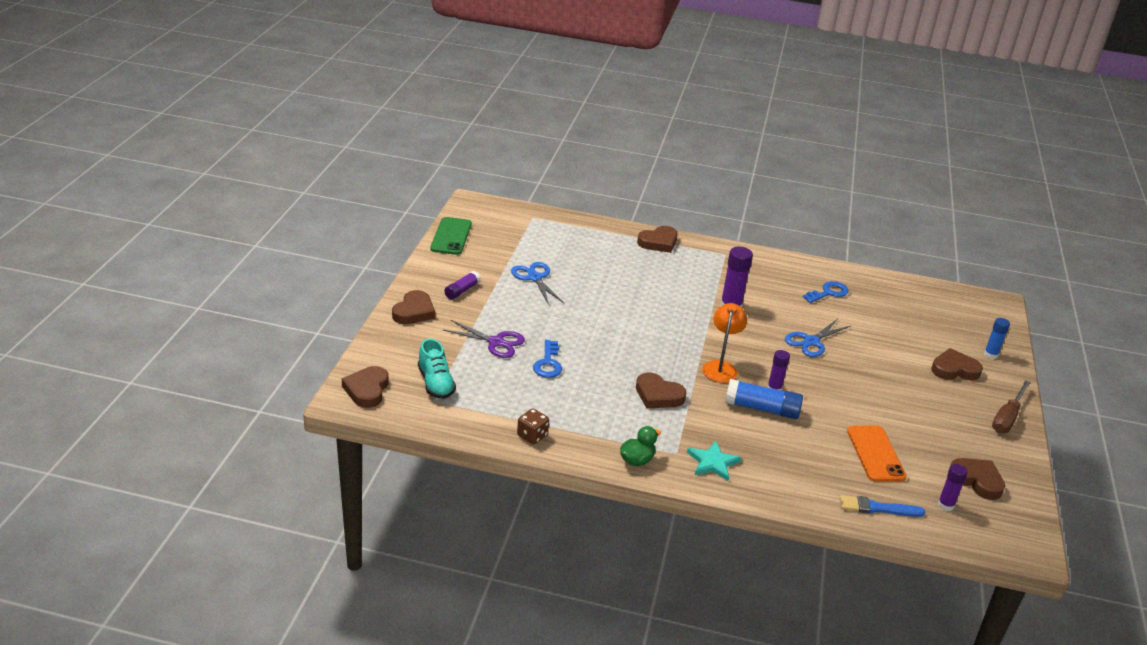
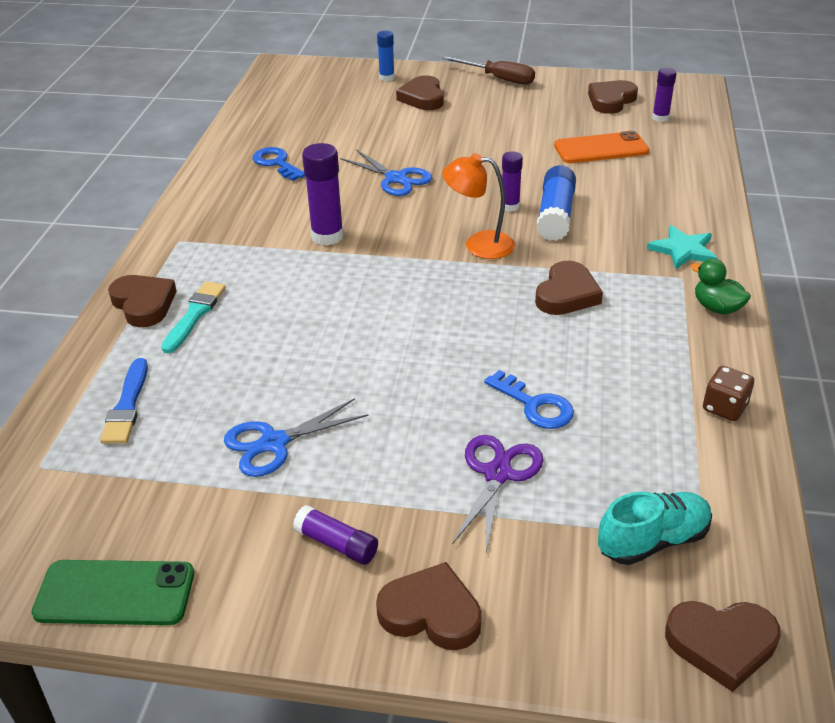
camera: 90 degrees left, 5 degrees up
blue key [533,340,562,378] -> blue key turned 45 degrees clockwise [484,370,574,429]
blue brush [840,495,925,517] -> blue brush moved to [100,358,148,444]
none -> turquoise brush [161,281,226,353]

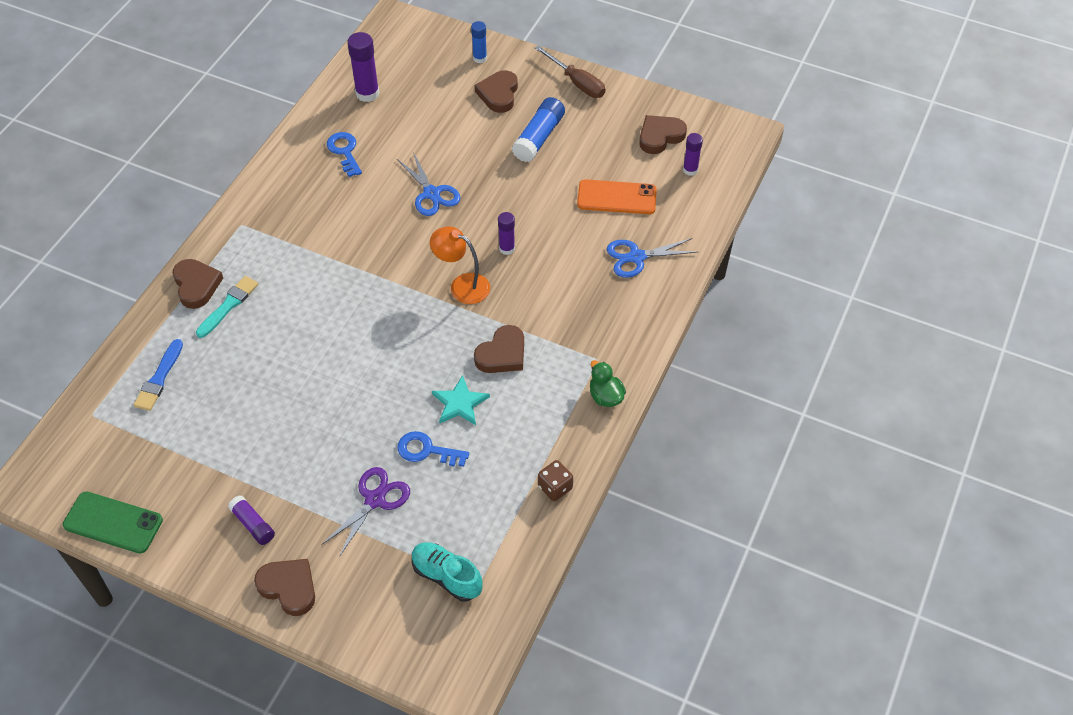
camera: 15 degrees right, 15 degrees up
blue scissors [224,398,368,477] -> blue scissors moved to [606,238,697,278]
purple glue stick [302,143,344,245] -> purple glue stick moved to [347,32,379,102]
blue key [484,370,574,429] -> blue key turned 135 degrees clockwise [397,431,469,467]
blue glue stick [537,165,576,241] -> blue glue stick moved to [512,97,565,162]
turquoise shoe [598,492,712,565] -> turquoise shoe turned 135 degrees counterclockwise [412,542,482,602]
turquoise star [647,225,717,270] -> turquoise star moved to [432,375,490,425]
brown heart [665,601,781,692] -> none

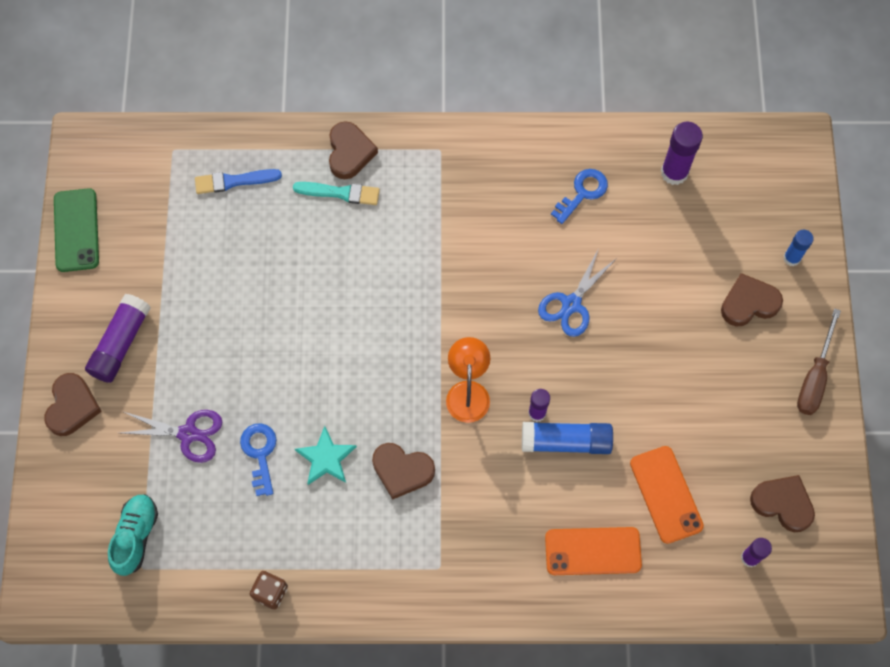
camera: 65 degrees right, 15 degrees up
brown heart [173,259,223,309] -> brown heart turned 45 degrees counterclockwise [329,121,378,179]
purple glue stick [228,495,275,545] -> purple glue stick [85,294,151,383], size x1.63
blue glue stick [512,97,565,162] -> blue glue stick moved to [522,422,613,454]
green duck [590,360,626,407] -> none
blue scissors [606,238,697,278] -> orange phone [545,527,642,575]

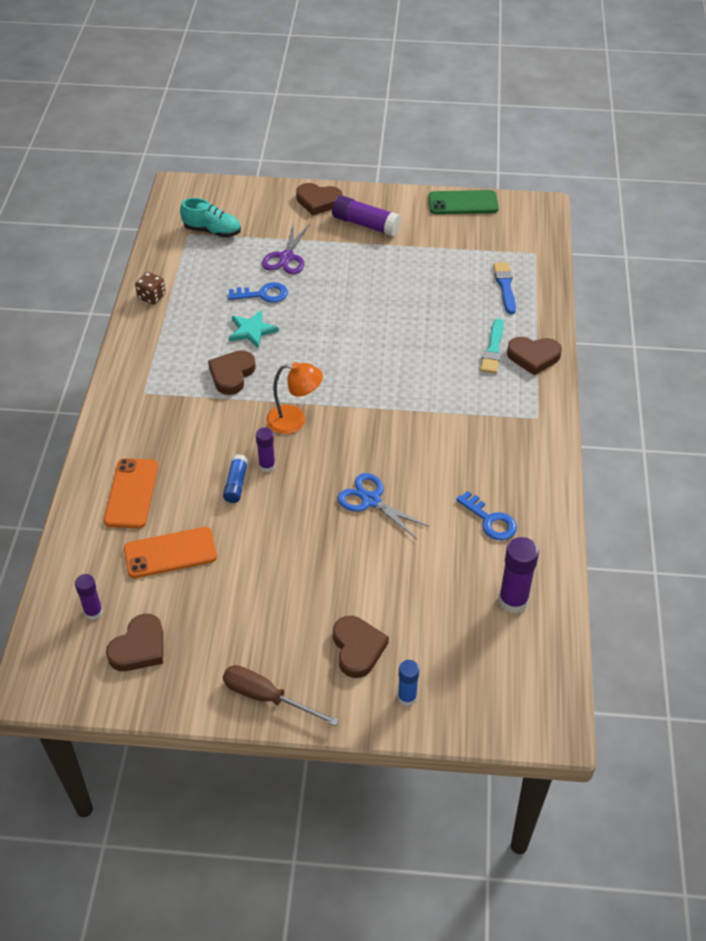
camera: 95 degrees right, 20 degrees down
blue glue stick [522,422,613,454] -> blue glue stick [223,454,248,503], size x0.61

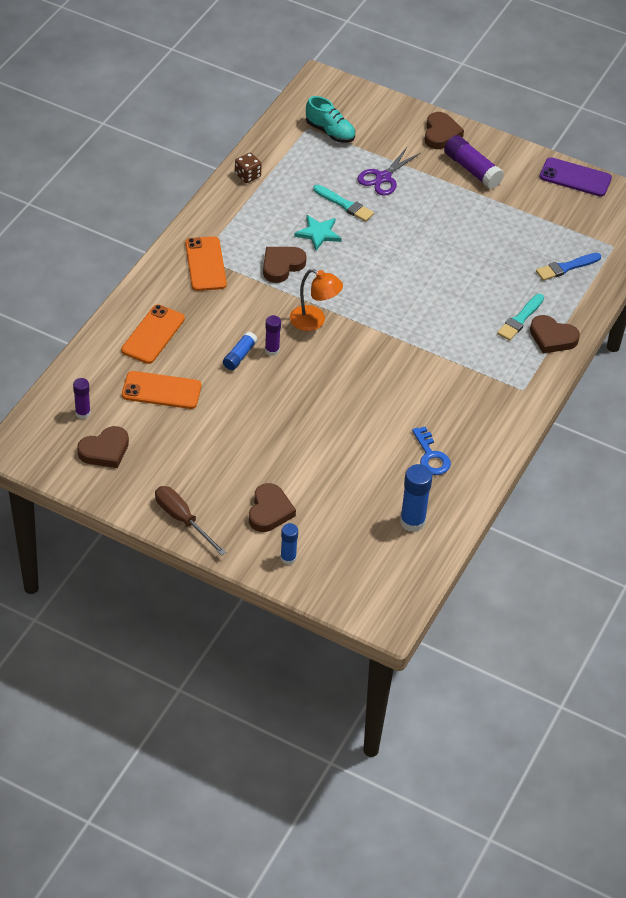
camera: 20 degrees right, 0 degrees up
blue key [228,282,288,303] -> turquoise brush [313,185,374,222]
brown heart [296,183,343,215] -> brown heart turned 120 degrees counterclockwise [425,112,464,149]
blue scissors [337,473,430,539] -> none
green phone [428,190,499,214] -> purple phone [540,157,612,197]
blue brush [493,262,516,314] -> blue brush turned 135 degrees counterclockwise [536,253,601,281]
purple glue stick [499,537,539,613] -> blue glue stick [400,464,432,532]
none -> orange phone [185,236,227,291]

